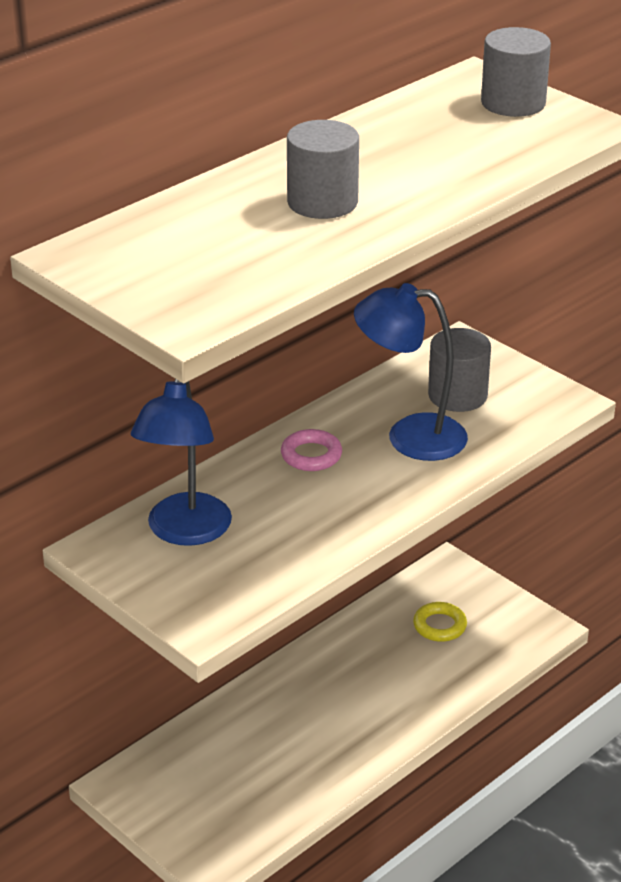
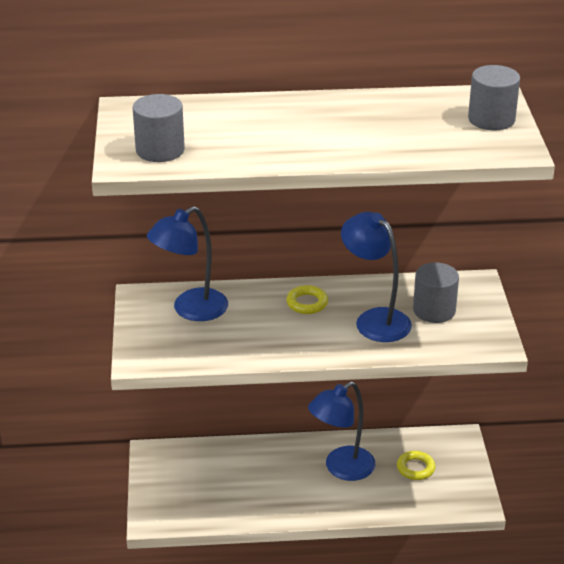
camera: 40 degrees right, 0 degrees up
pink ring [281,429,342,471] -> yellow ring [286,285,328,314]
grey cylinder [287,120,359,219] -> grey cylinder moved to [133,94,185,162]
none -> blue lamp [308,381,375,481]

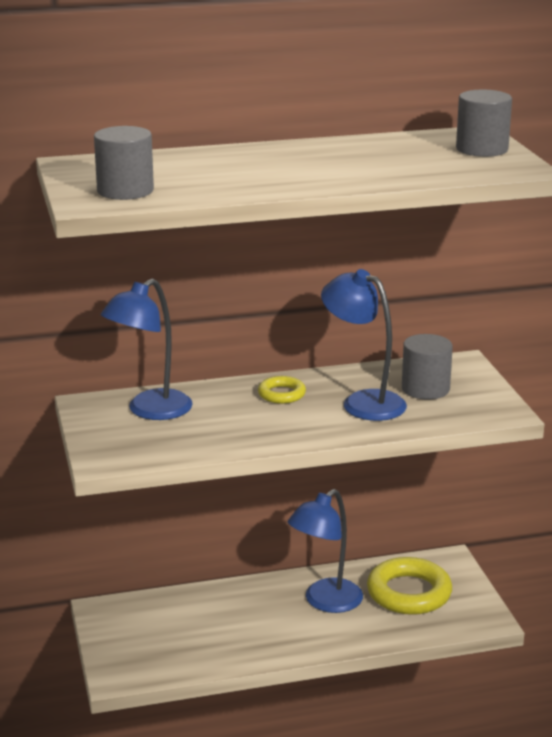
camera: 10 degrees left, 10 degrees down
yellow ring [397,451,435,480] -> yellow ring [367,557,452,615], size x1.91

